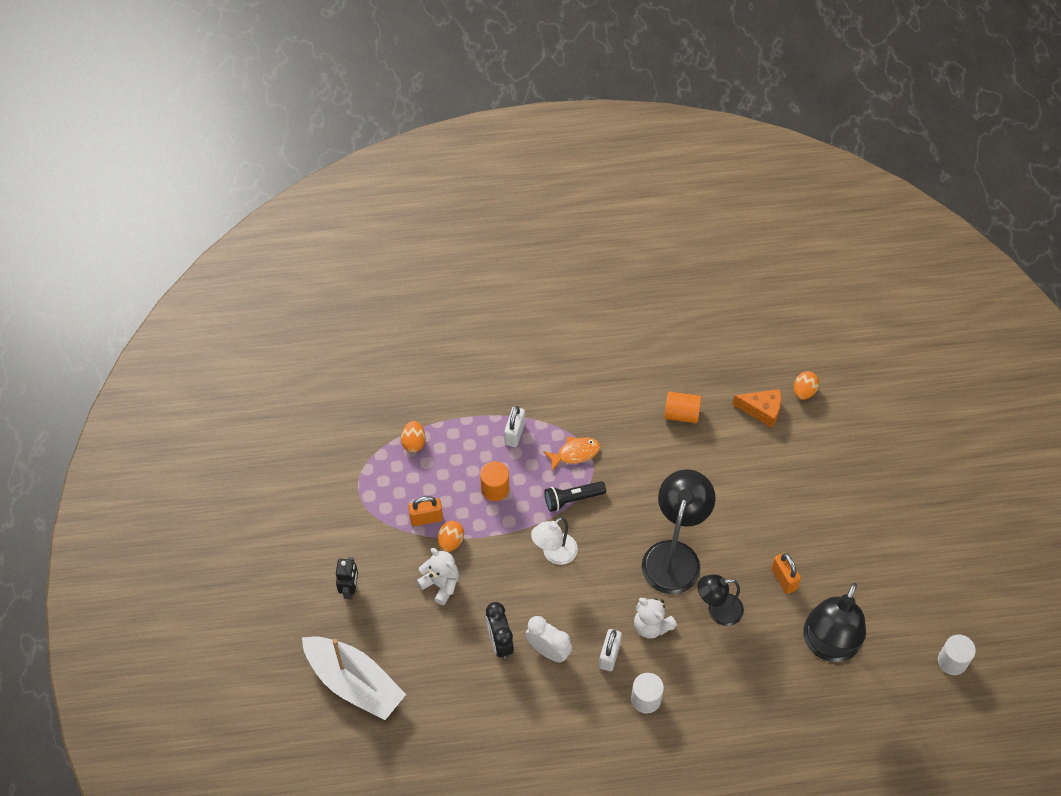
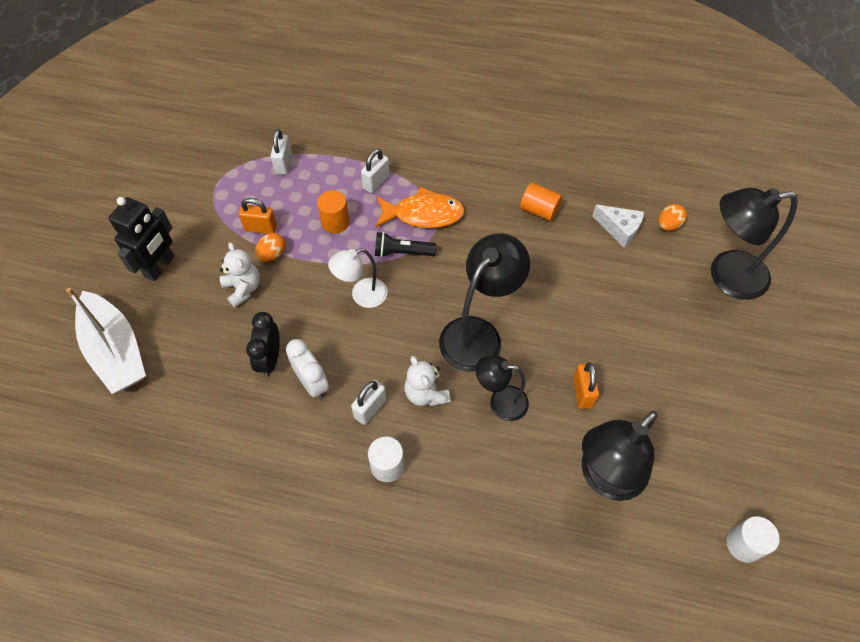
camera: 20 degrees right, 0 degrees up
black robot [336,557,358,600] -> black robot [108,197,174,281], size x1.61
orange egg [401,421,425,453] -> white padlock [271,129,292,175]
orange fish [543,437,600,471] -> orange fish [375,187,465,228], size x1.59
orange cheese [732,389,781,428] -> white cheese [592,205,644,248]
none -> black lamp [711,188,798,300]

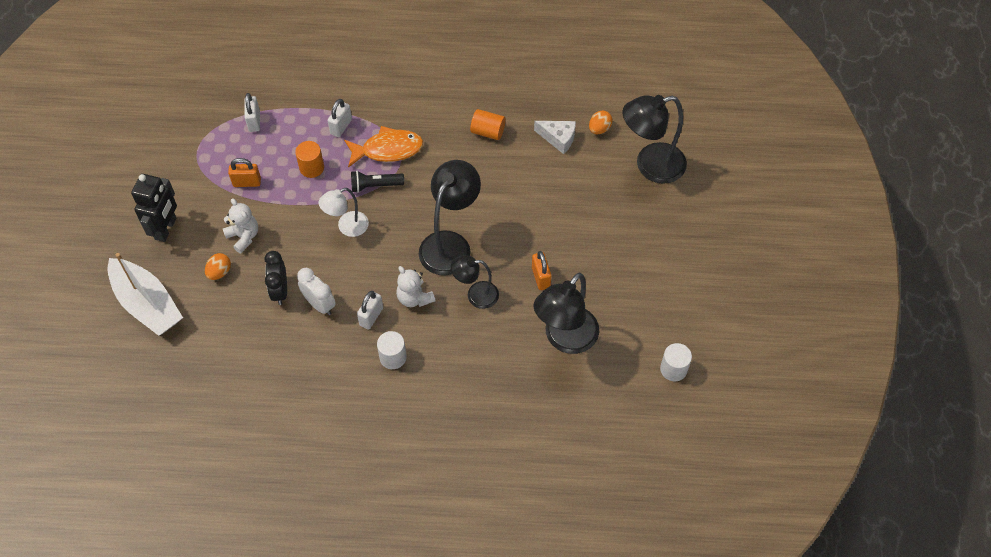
camera: 10 degrees left, 0 degrees up
orange egg [255,233,285,261] -> orange egg moved to [205,253,231,280]

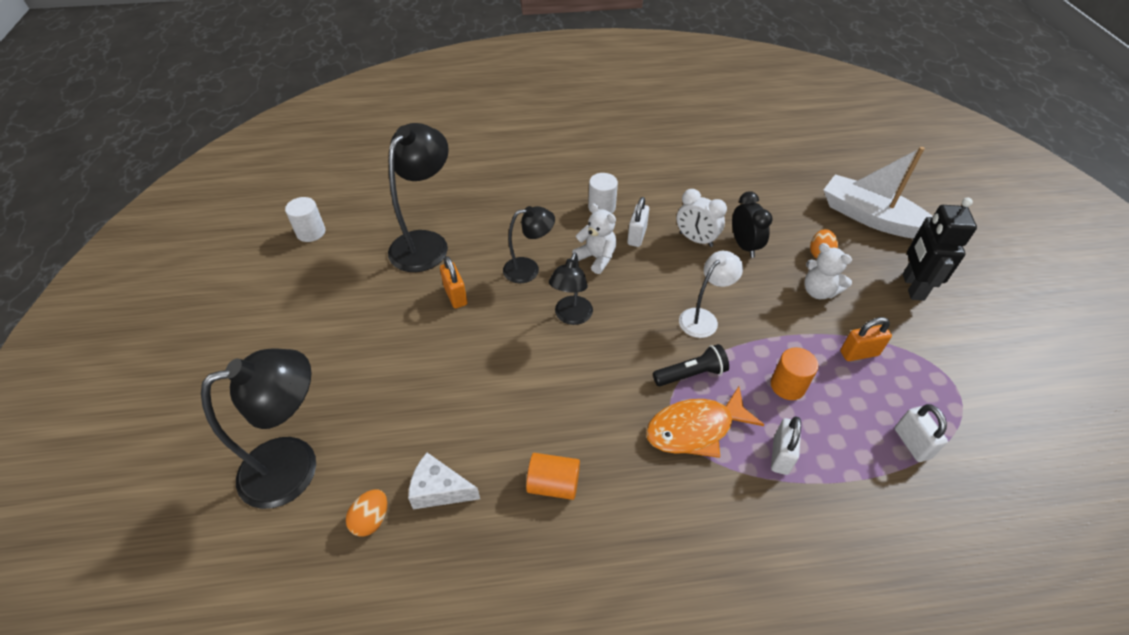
camera: 170 degrees right, 10 degrees down
black lamp [419,160,481,275] -> black lamp [549,253,593,325], size x0.59

